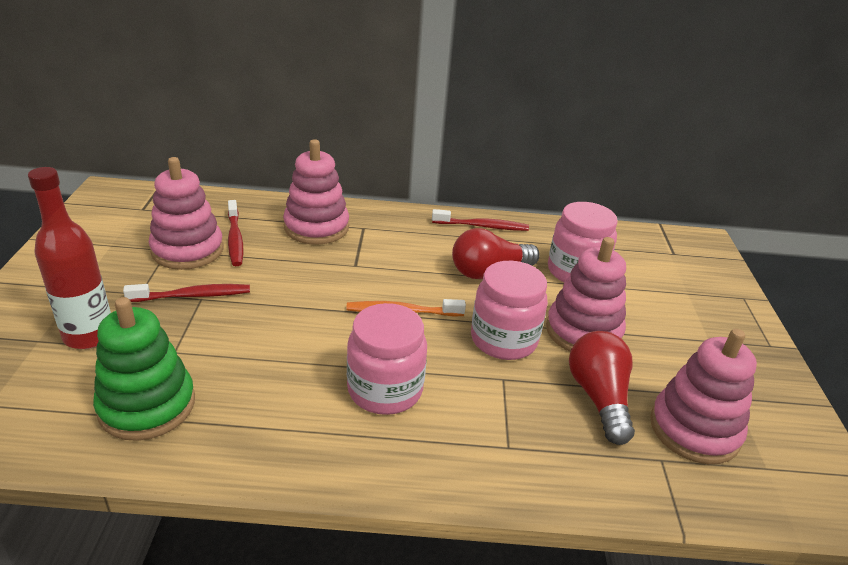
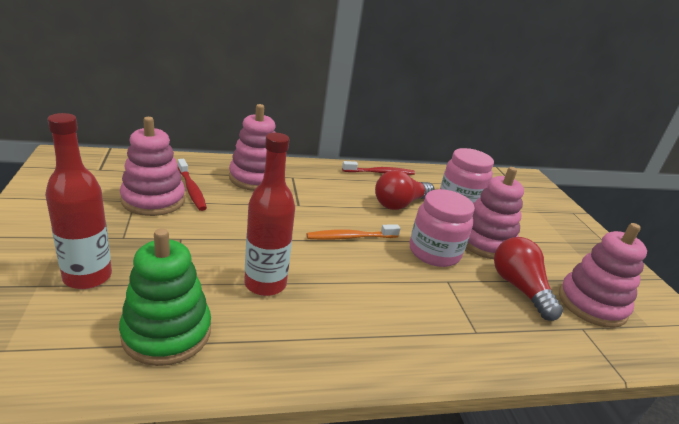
camera: 15 degrees left, 5 degrees down
red toothbrush [123,284,250,302] -> none
pink jar [347,303,427,415] -> none
none -> red bottle [244,133,295,296]

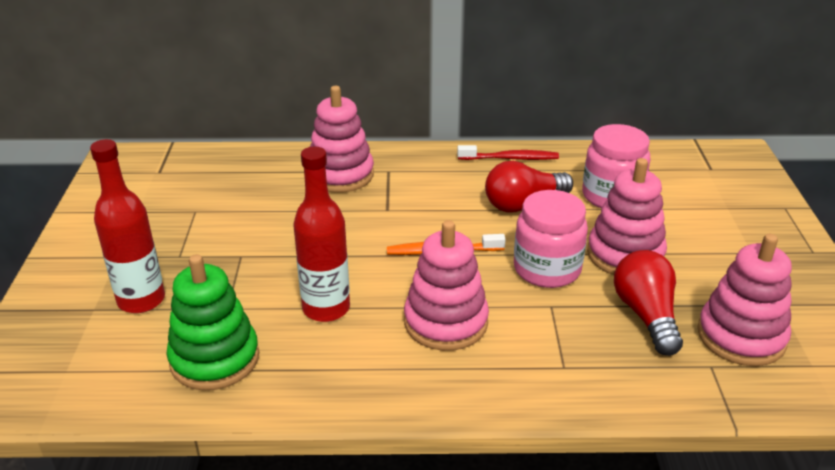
camera: 15 degrees right, 5 degrees up
pink stacking toy [120,117,185,216] -> pink stacking toy moved to [404,220,489,351]
red toothbrush [178,159,207,211] -> none

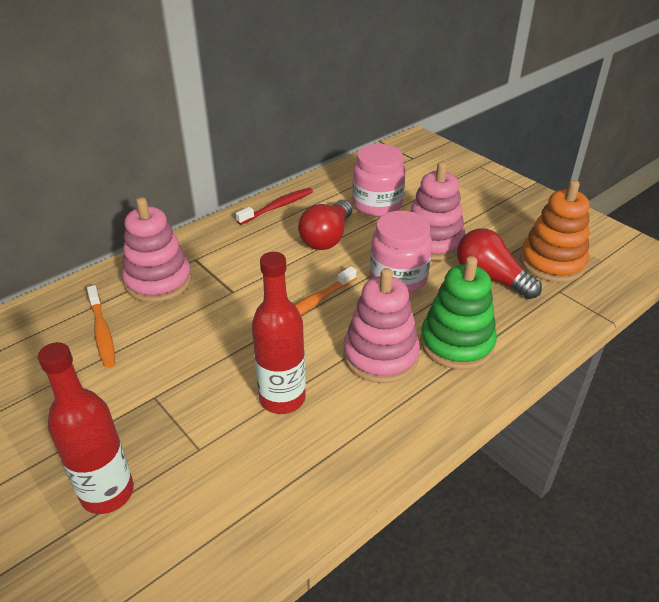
camera: 40 degrees left, 5 degrees up
green stacking toy [167,254,259,390] -> green stacking toy moved to [420,256,497,370]
pink stacking toy [697,234,792,366] -> orange stacking toy [520,180,590,282]
none -> orange toothbrush [87,285,115,368]

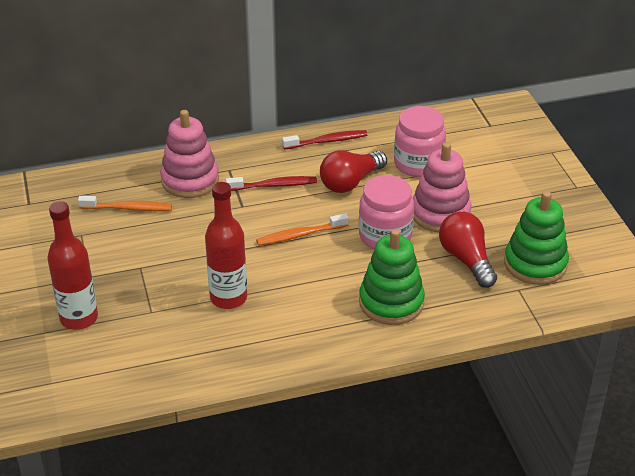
camera: 25 degrees right, 0 degrees up
orange toothbrush [87,285,115,368] -> orange toothbrush turned 90 degrees counterclockwise [78,196,172,211]
pink stacking toy [343,268,420,383] -> none
orange stacking toy [520,180,590,282] -> green stacking toy [504,191,569,285]
none -> red toothbrush [226,176,317,191]

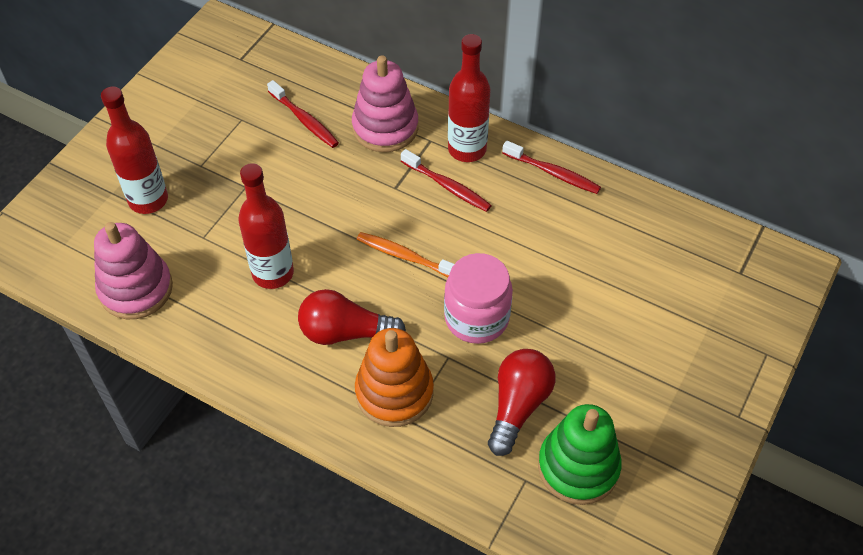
camera: 45 degrees right, 15 degrees up
orange toothbrush [78,196,172,211] -> red toothbrush [267,80,339,148]
red light bulb [320,150,387,193] -> red light bulb moved to [298,289,406,345]
green stacking toy [359,229,425,325] -> orange stacking toy [355,328,434,427]
pink jar [394,106,446,177] -> none
pink stacking toy [413,142,472,233] -> pink stacking toy moved to [94,222,173,319]
none -> red bottle [448,34,491,162]

